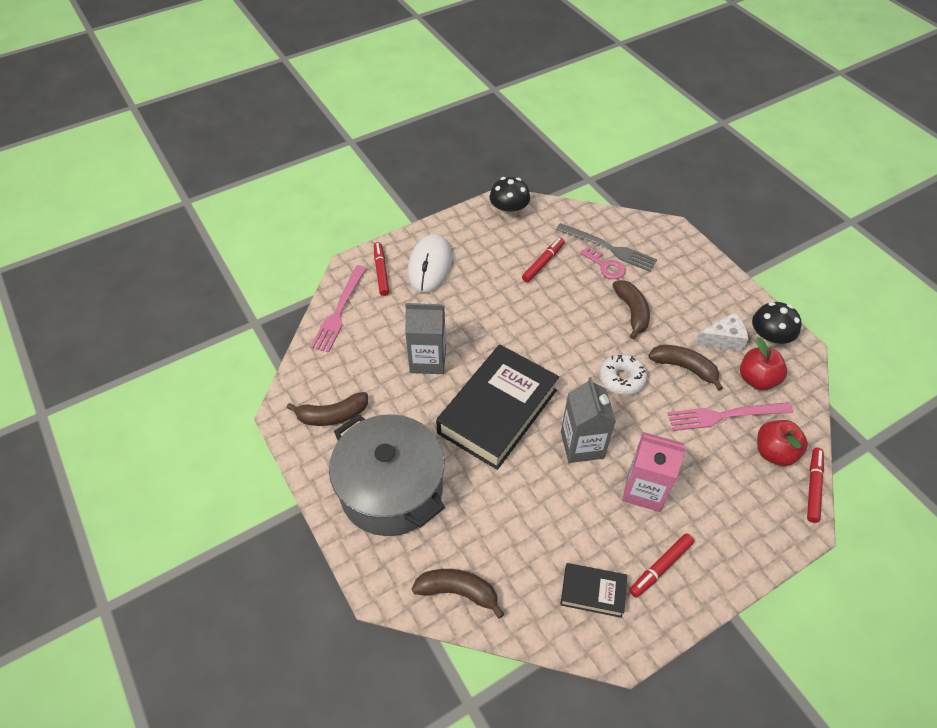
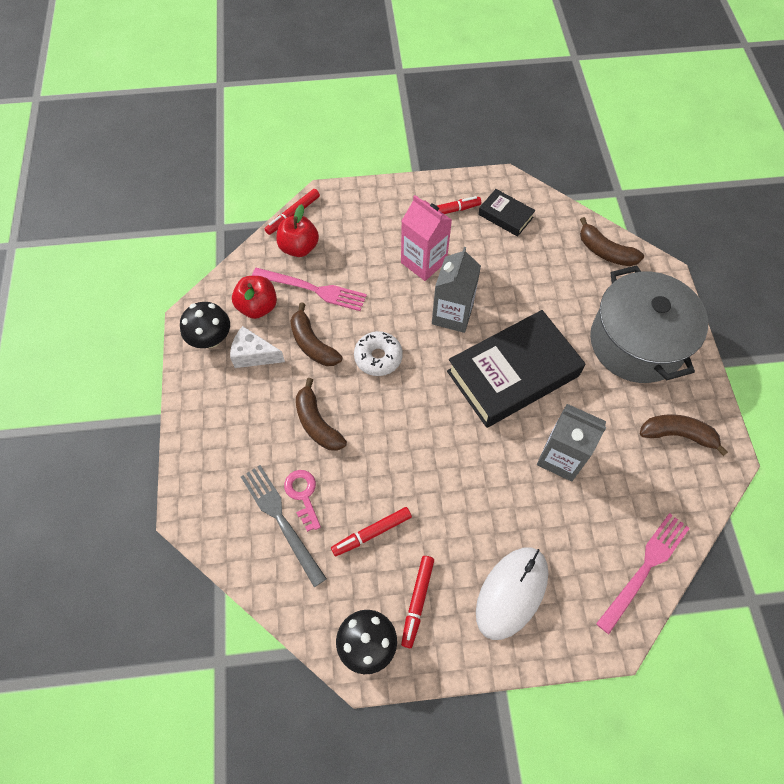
camera: 155 degrees left, 10 degrees up
red marker [374,242,389,296] -> red marker moved to [401,556,434,648]
brown banana [612,280,650,339] -> brown banana turned 45 degrees counterclockwise [296,378,347,451]

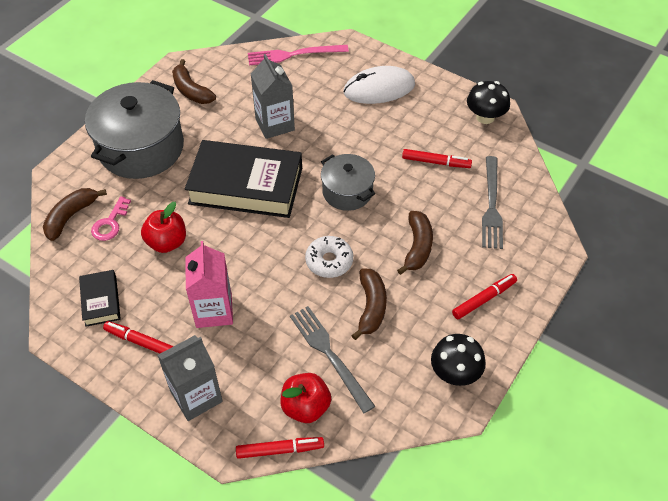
camera: 140 degrees left, 10 degrees down
white cheese [230,326,285,368] -> none
red apple [232,276,277,319] -> red apple moved to [141,202,186,253]
pink fork [252,268,367,311] -> grey fork [290,306,375,413]
pink key [284,470,321,532] -> pink key moved to [91,196,131,241]
red marker [401,556,434,648] -> red marker moved to [452,274,517,319]
grey carton [432,247,481,333] -> grey carton moved to [157,335,223,421]
brown banana [580,217,644,266] -> brown banana turned 135 degrees counterclockwise [43,188,107,241]
none -> grey pot [321,154,375,211]

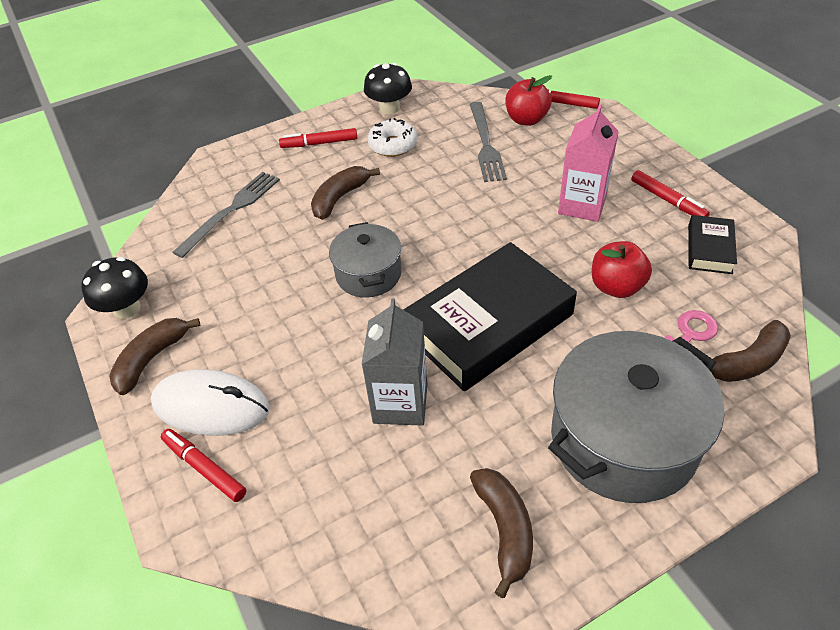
camera: 150 degrees left, 5 degrees down
grey carton [157,335,223,421] -> none
black book [185,140,302,218] -> black book turned 75 degrees counterclockwise [403,242,577,391]
pink fork [248,45,349,65] -> none
white donut [305,236,353,278] -> white donut moved to [367,118,418,157]
brown banana [351,268,387,340] -> brown banana moved to [109,318,201,395]
red marker [402,149,472,168] -> red marker moved to [161,429,246,502]

